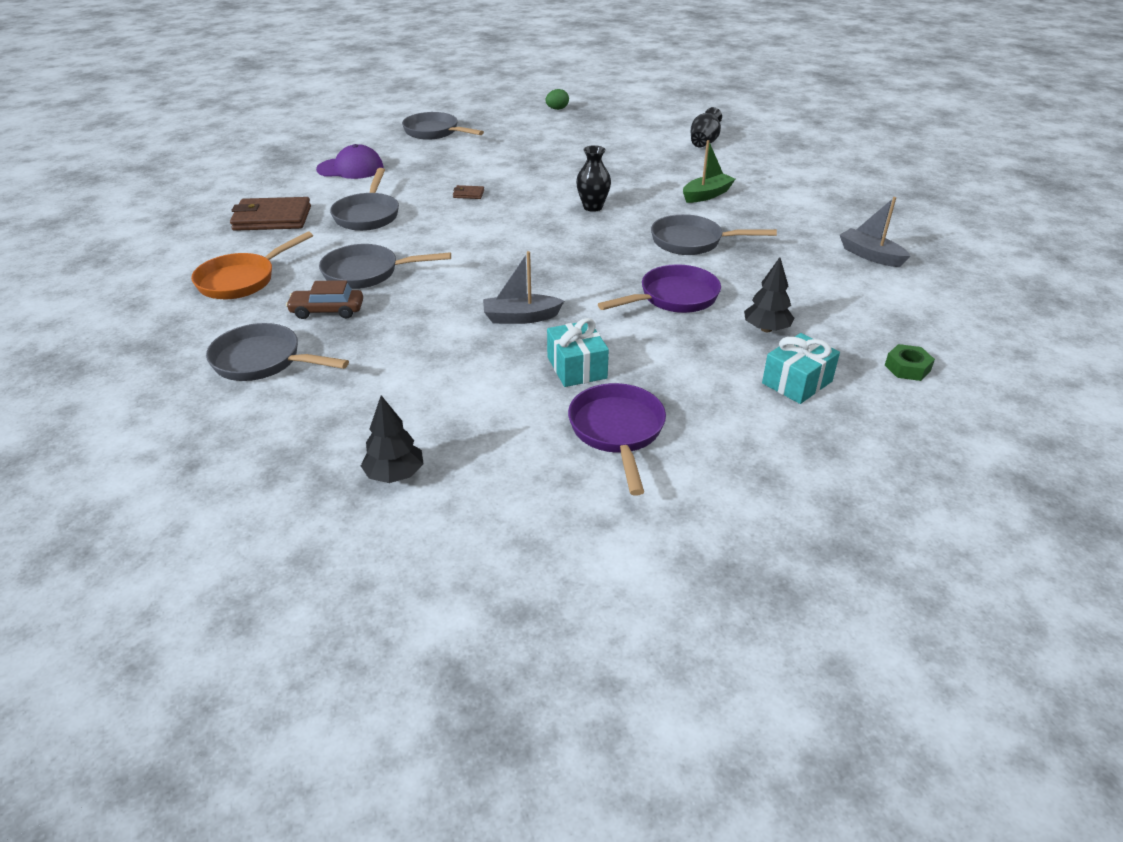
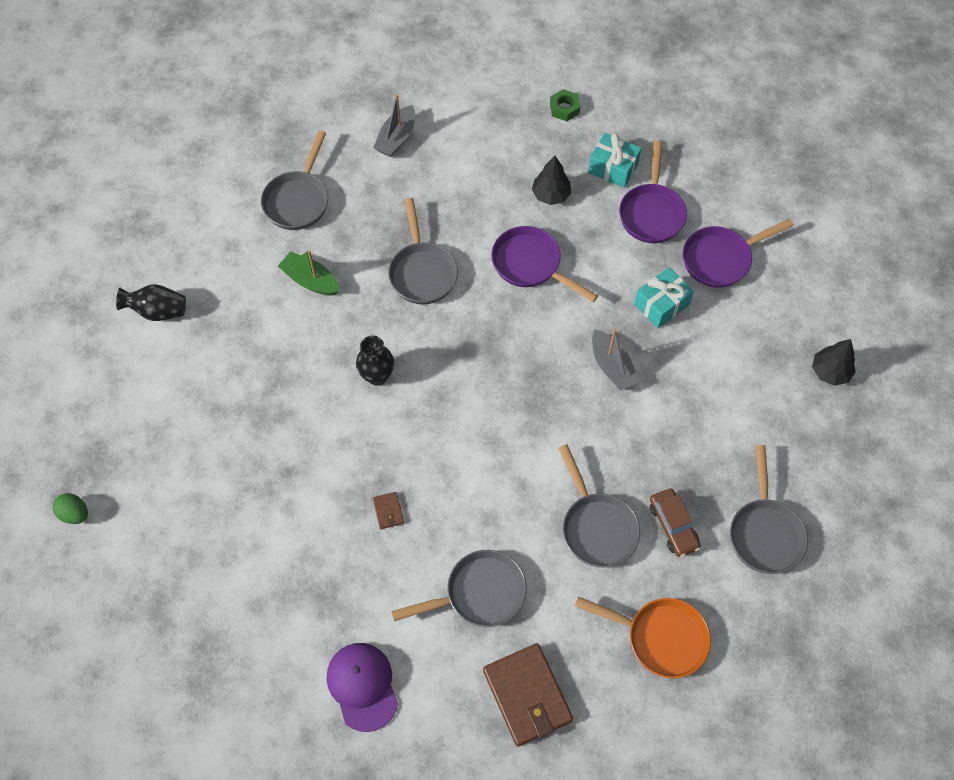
camera: 110 degrees left, 25 degrees up
grey pan [402,112,484,140] -> grey pan moved to [261,130,328,230]
none -> purple pan [619,141,687,243]

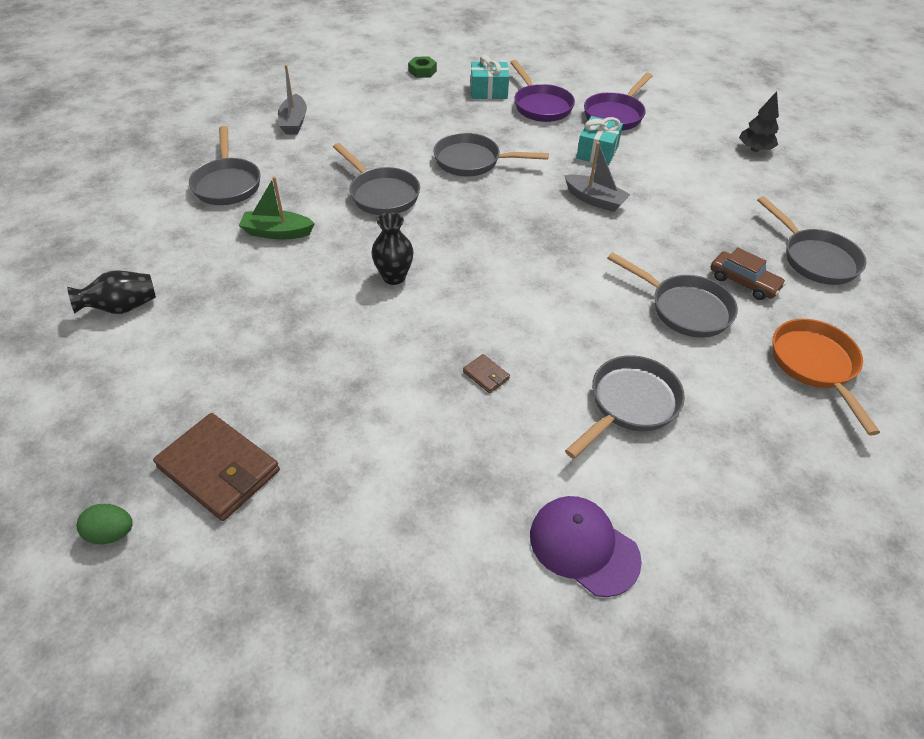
camera: 30 degrees left, 15 degrees down
brown wallet [483,643,573,747] -> brown wallet moved to [153,413,280,521]
purple pan [491,226,598,302] -> grey pan [433,133,549,176]
black tree [532,156,571,205] -> none
orange pan [575,596,711,678] -> orange pan turned 90 degrees counterclockwise [772,319,880,435]

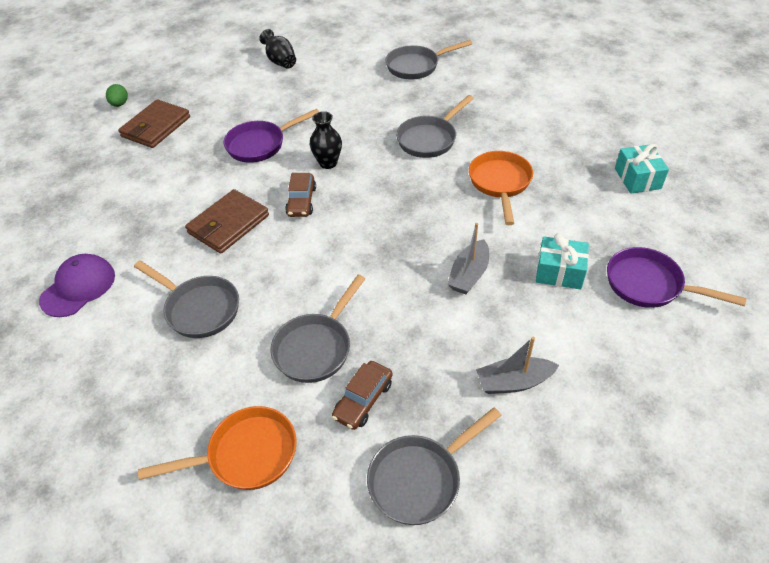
camera: 85 degrees right, 0 degrees up
green boat [239,176,315,239] -> none
grey boat [278,65,307,134] -> grey boat moved to [476,337,559,394]
green nut [408,56,437,78] -> none
grey pan [433,133,549,176] -> orange pan [469,151,533,225]
brown wallet [463,354,510,393] -> brown wallet [185,189,269,254], size x2.31
purple pan [510,60,575,122] -> purple pan moved to [224,109,319,163]
black tree [739,91,779,152] -> none
none -> brown car [285,173,316,217]

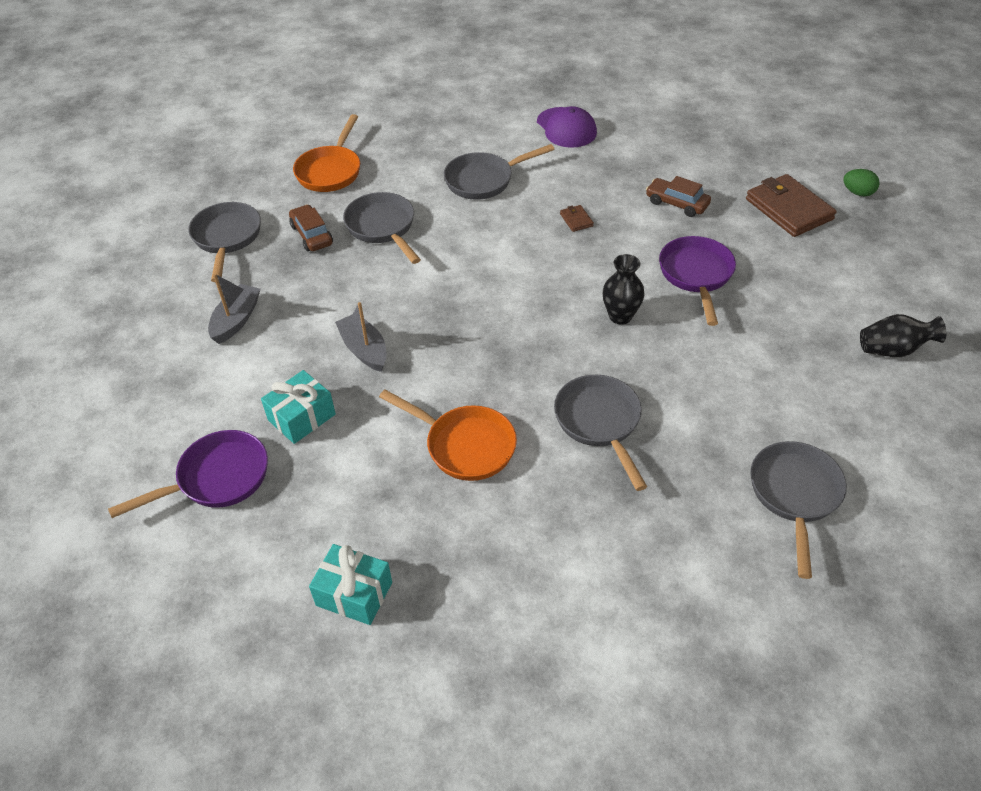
camera: 120 degrees right, 0 degrees up
brown wallet [185,189,269,254] -> brown wallet [560,205,594,232], size x0.43
brown car [285,173,316,217] -> brown car moved to [646,176,711,217]

